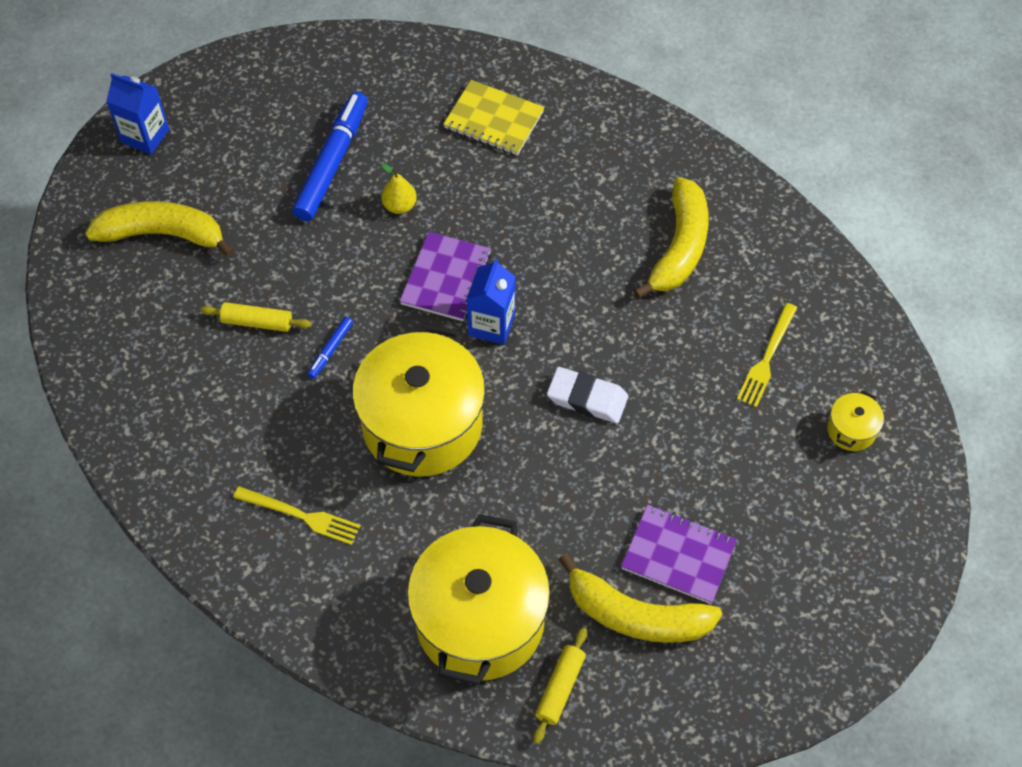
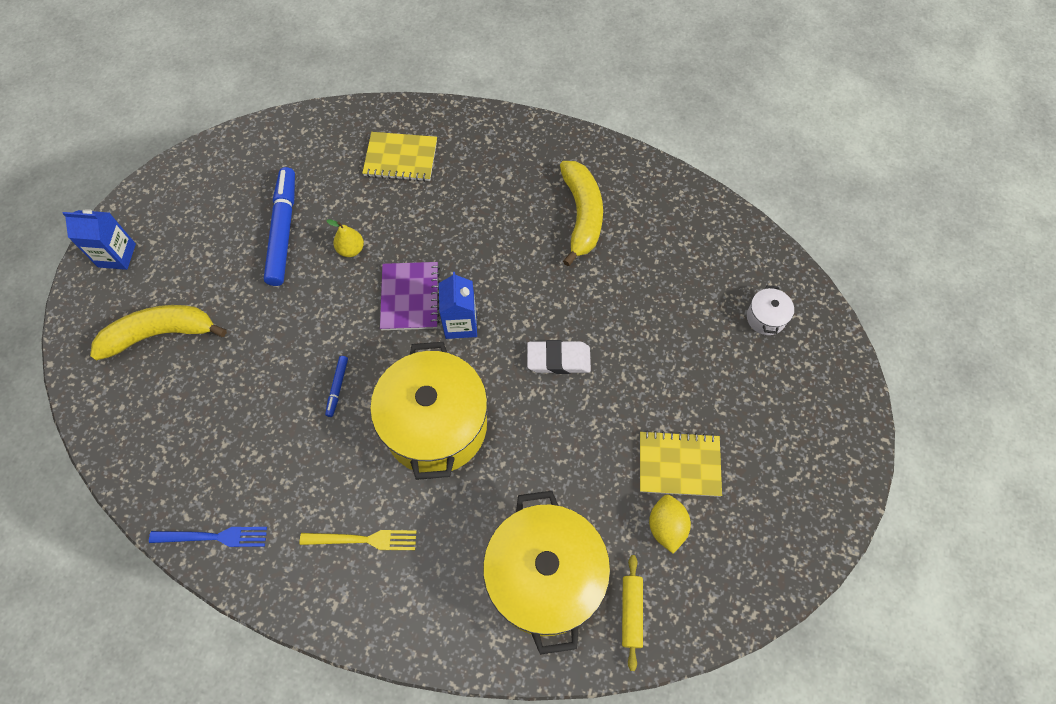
camera: 20 degrees left, 5 degrees up
yellow rolling pin [200,302,312,332] -> none
yellow banana [558,554,722,643] -> yellow lemon [649,495,691,554]
purple notebook [621,505,737,604] -> yellow notebook [640,431,722,497]
yellow fork [737,303,797,407] -> none
yellow pot [827,390,884,451] -> white pot [747,285,794,335]
none -> blue fork [149,527,267,547]

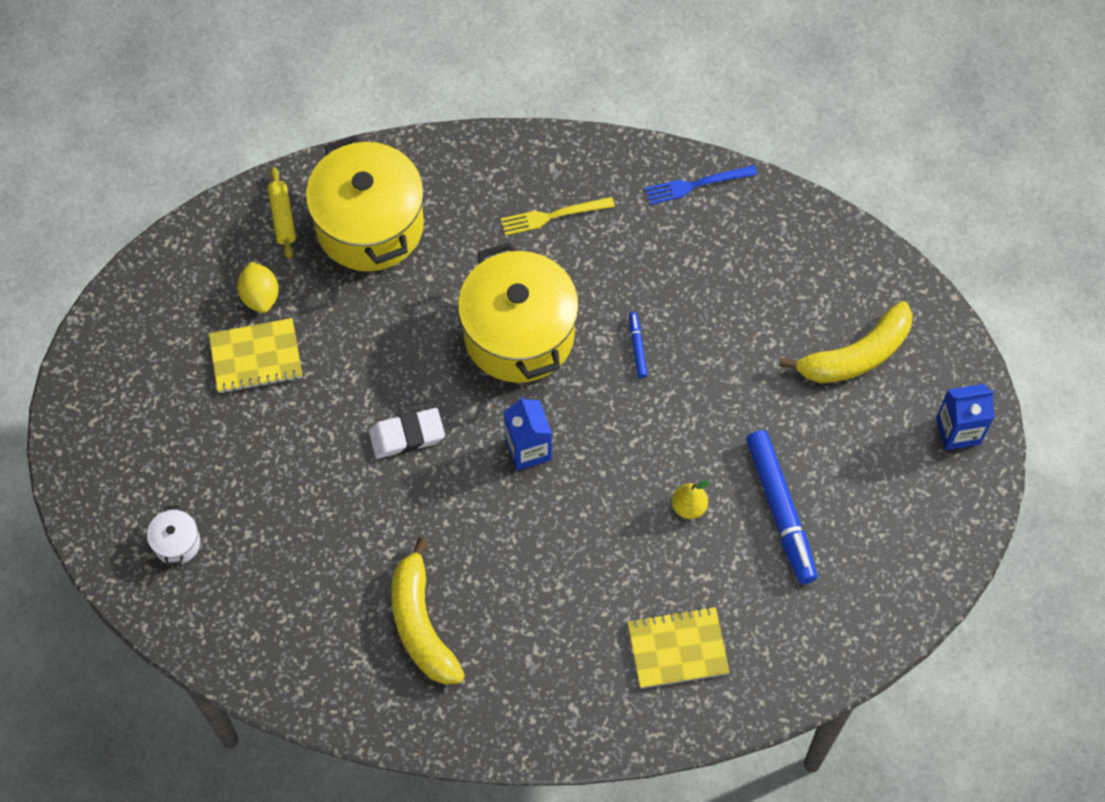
camera: 165 degrees right, 0 degrees up
purple notebook [380,262,440,330] -> none

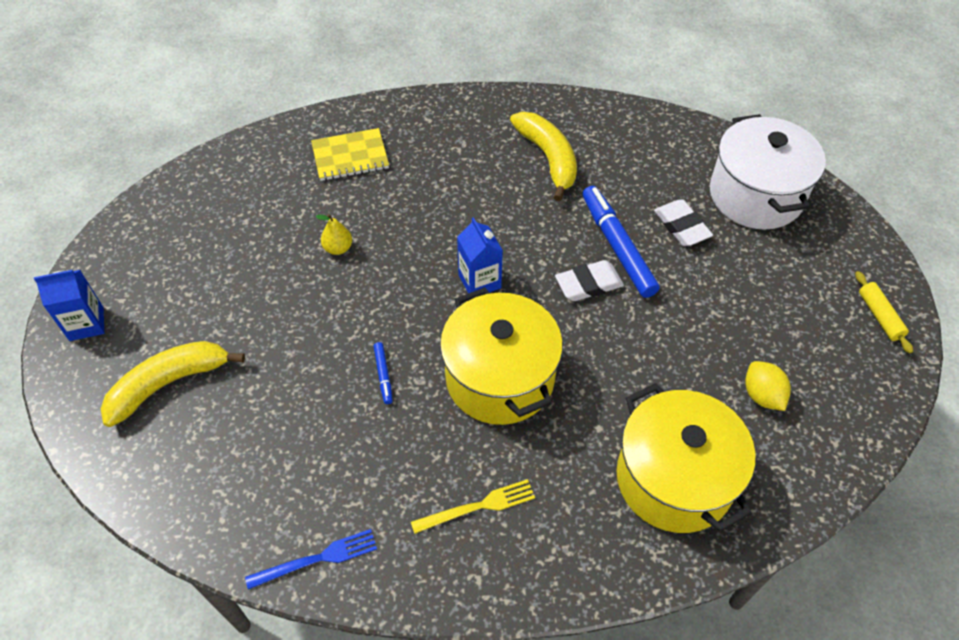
camera: 175 degrees right, 10 degrees down
white pot [147,505,200,566] -> white pot [710,114,826,230], size x2.45
yellow notebook [209,318,302,393] -> none
yellow rolling pin [268,167,296,259] -> yellow rolling pin moved to [855,271,913,353]
blue marker [746,430,818,584] -> blue marker moved to [582,186,660,298]
none -> white eraser [654,199,713,246]

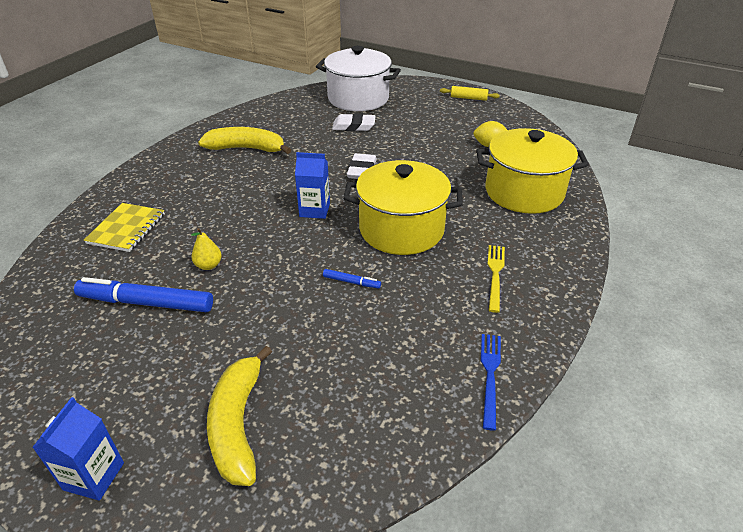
camera: 60 degrees left, 15 degrees down
blue marker [582,186,660,298] -> blue marker moved to [74,277,213,312]

